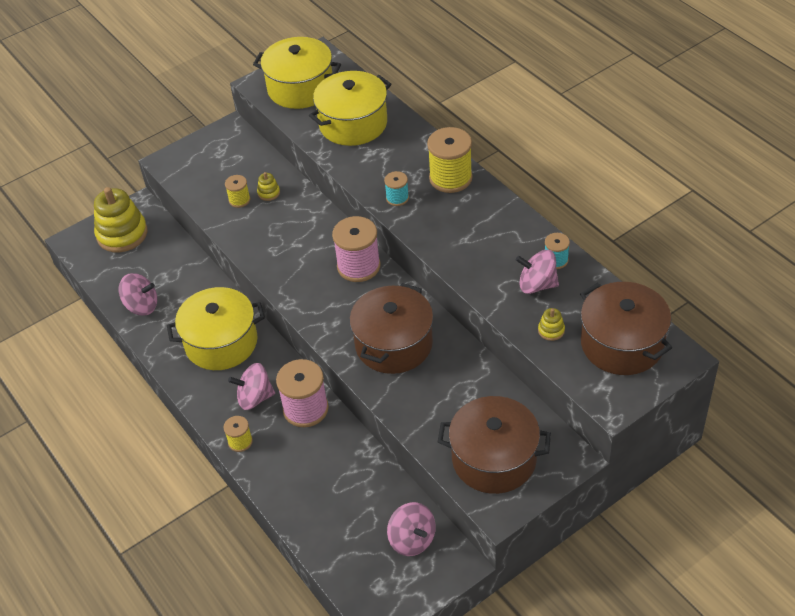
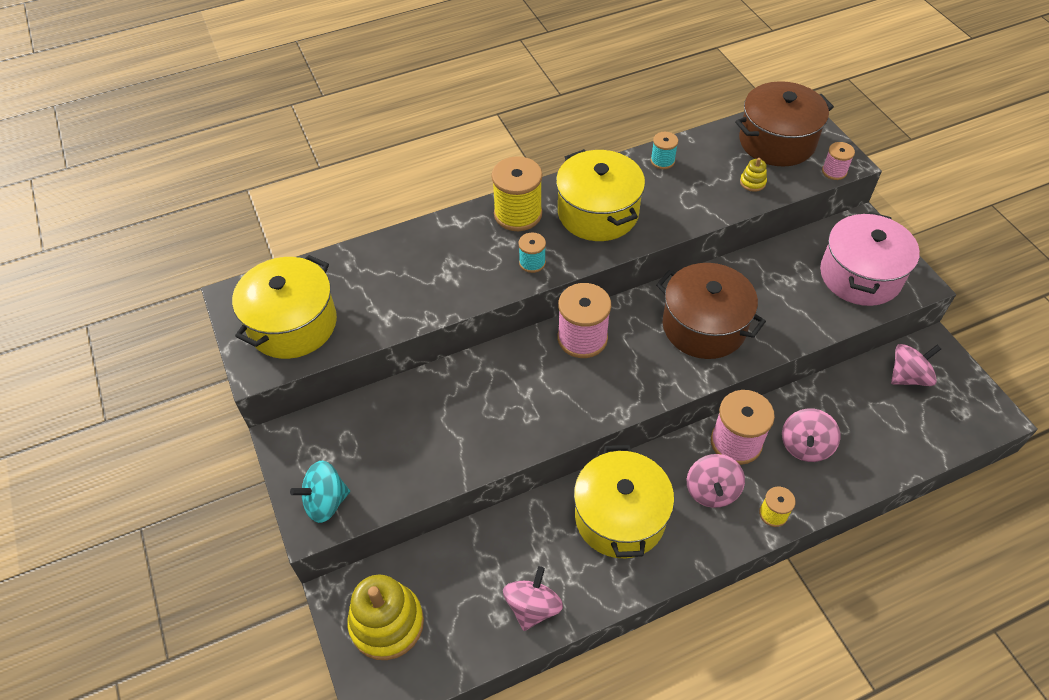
camera: 80 degrees left, 5 degrees up
yellow spool [225,175,250,208] -> none
yellow stacking toy [257,172,280,201] -> none
yellow pot [309,71,391,146] -> yellow pot moved to [556,149,645,241]
brown pot [438,396,551,494] -> pink pot [820,212,920,306]
pink spinning top [516,250,559,294] -> pink spinning top moved to [782,408,840,462]
none -> turquoise spinning top [290,460,350,523]
none -> pink spool [822,142,855,180]

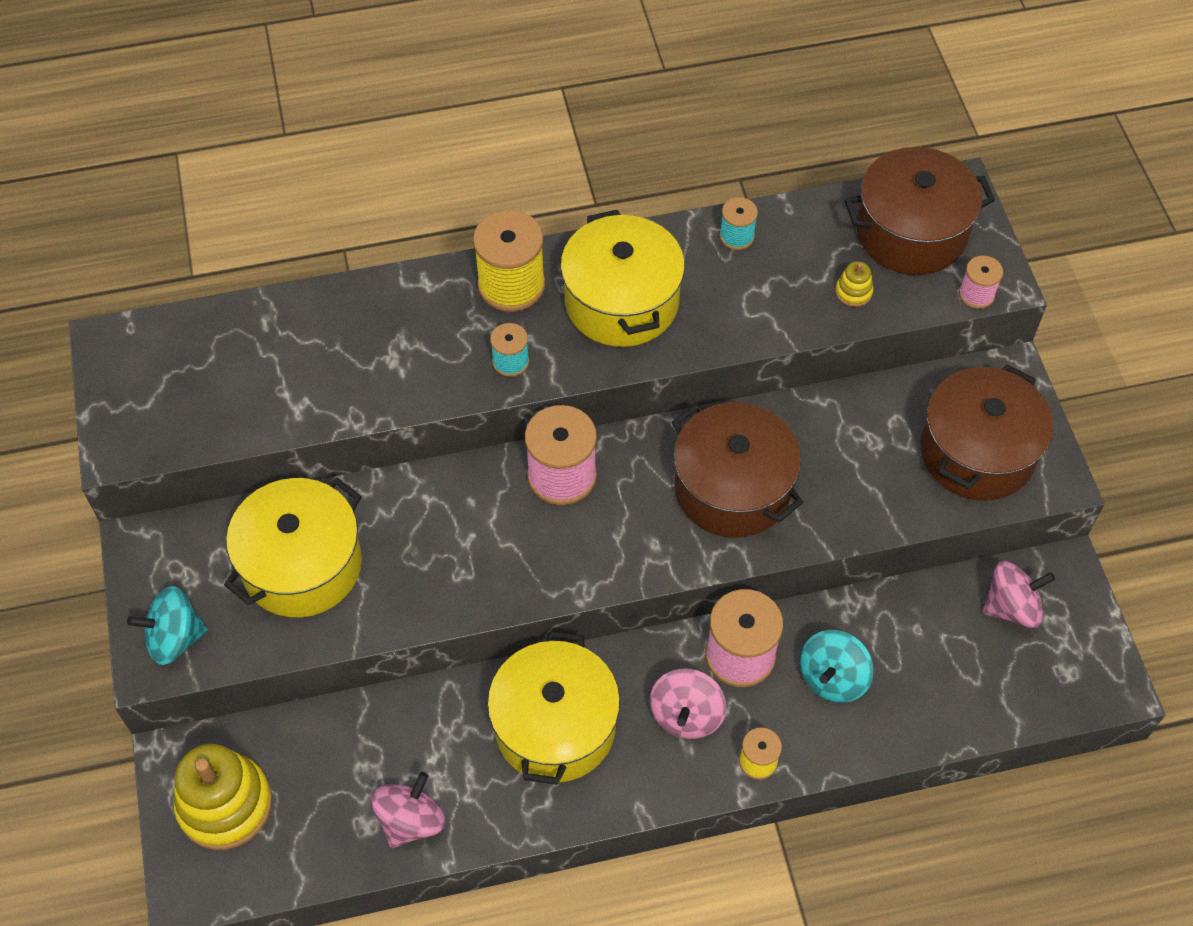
camera: 10 degrees right, 5 degrees up
yellow pot [232,255,337,359] -> yellow pot moved to [224,478,362,617]
pink spinning top [782,408,840,462] -> turquoise spinning top [800,630,874,703]
pink pot [820,212,920,306] -> brown pot [920,364,1053,501]

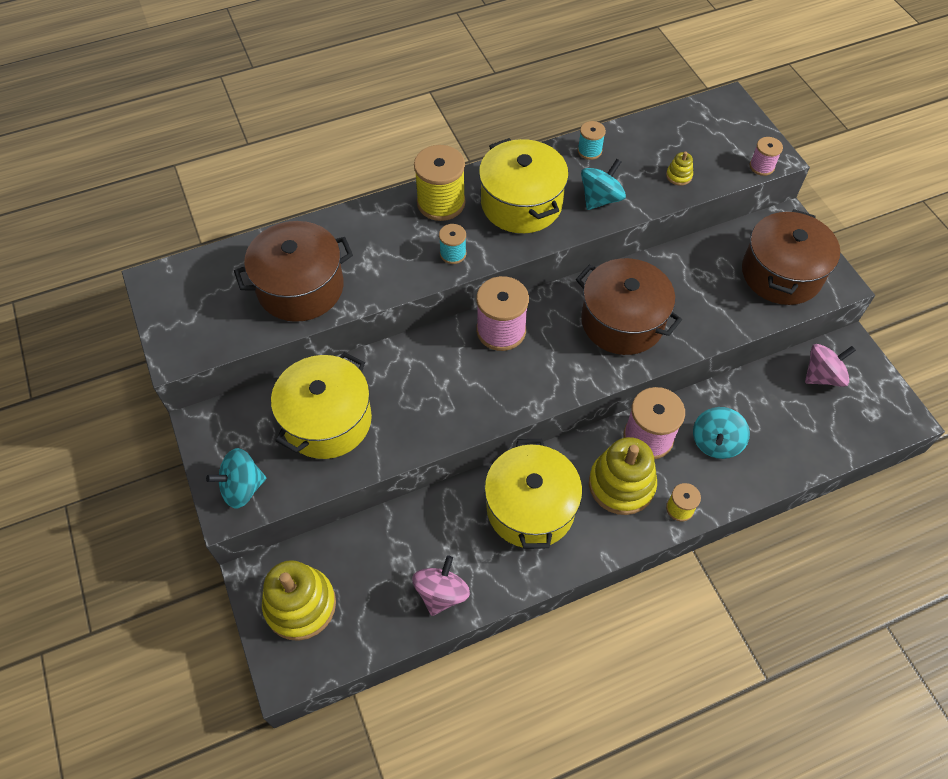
camera: 10 degrees left, 0 degrees up
pink spinning top [650,668,727,739] -> yellow stacking toy [589,437,657,515]
brown pot [845,147,995,275] -> brown pot moved to [234,221,353,322]
none -> turquoise spinning top [581,159,626,210]

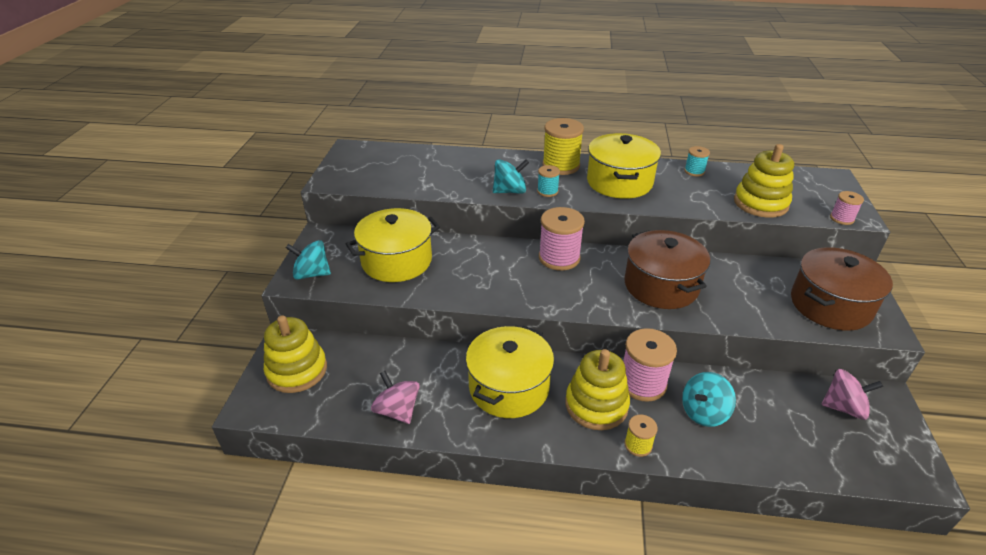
camera: 30 degrees right, 20 degrees down
brown pot [234,221,353,322] -> none
pink spinning top [412,555,470,616] -> pink spinning top turned 90 degrees counterclockwise [371,371,420,424]
turquoise spinning top [581,159,626,210] -> turquoise spinning top moved to [493,159,529,194]
yellow stacking toy [666,152,693,186] -> yellow stacking toy [734,144,794,218], size x2.32

